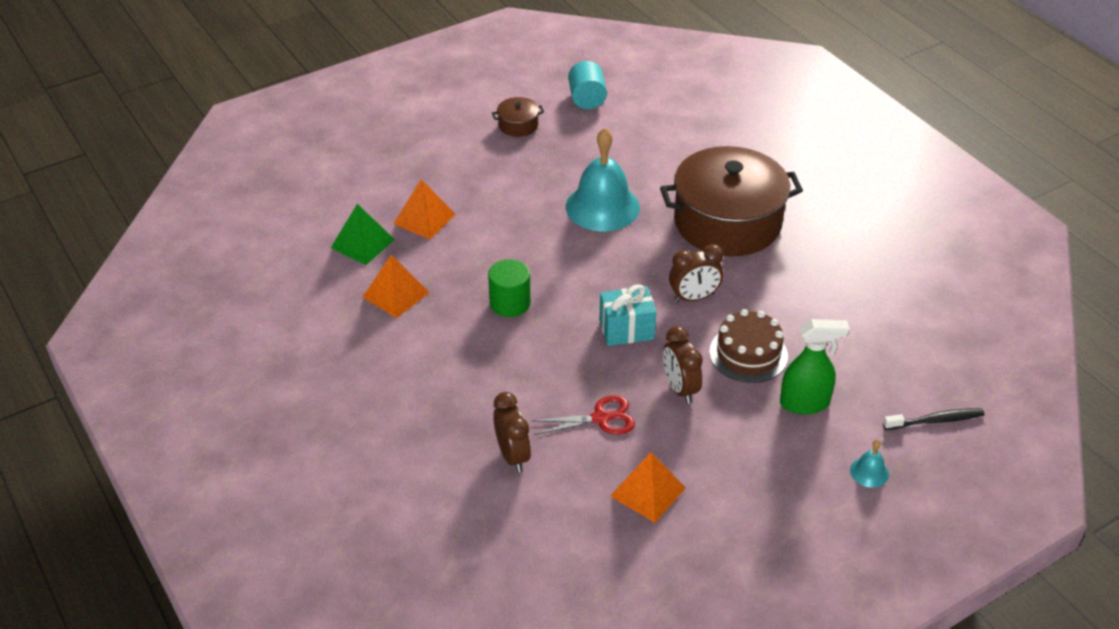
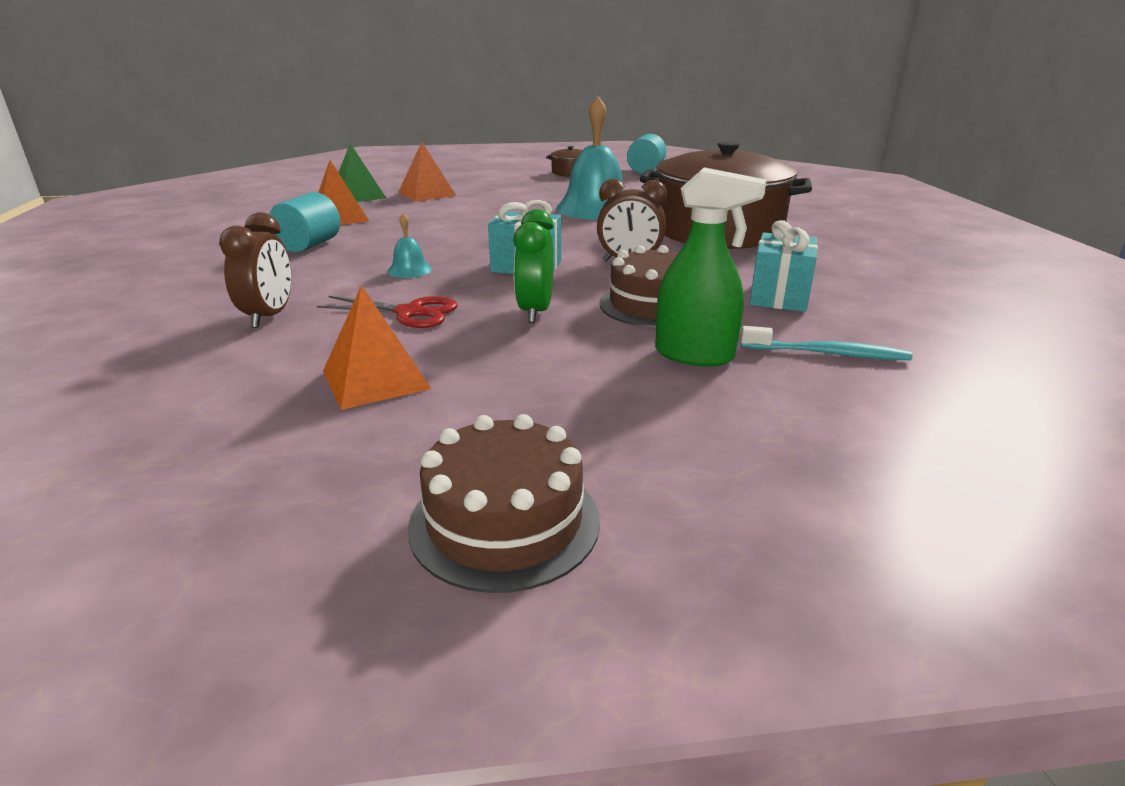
camera: 25 degrees right, 15 degrees down
green cylinder [488,259,531,317] -> none
brown clock [663,326,703,404] -> green clock [513,209,554,323]
turquoise bell [850,440,889,488] -> turquoise bell moved to [388,213,432,278]
black toothbrush [883,408,984,430] -> none
none -> turquoise cylinder [269,192,340,252]
none -> brown cake [408,414,600,593]
none -> turquoise toothbrush [741,326,912,360]
none -> turquoise gift [750,220,818,312]

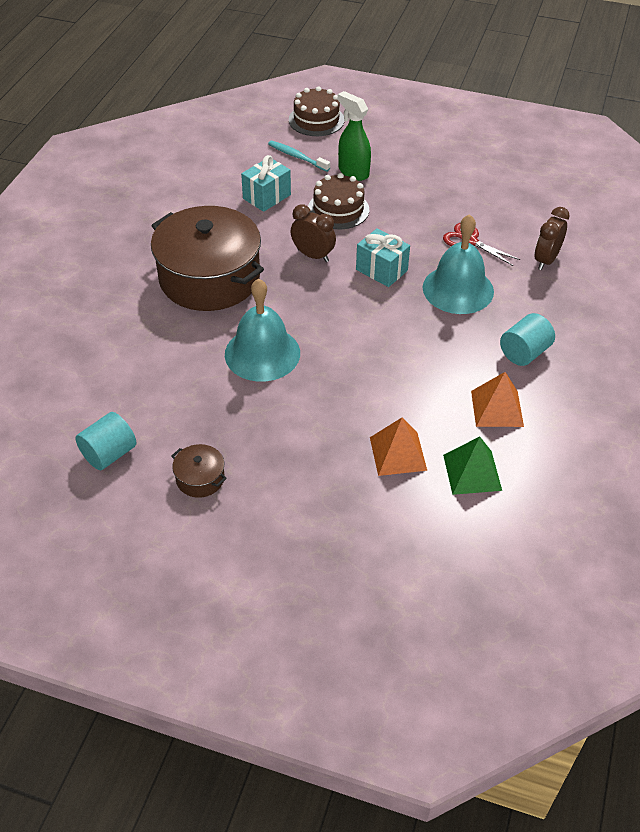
camera: 155 degrees left, 20 degrees up
orange pyramid [323,285,432,410] -> none
turquoise bell [388,213,432,278] -> turquoise bell [422,214,494,314], size x2.36
brown cake [408,414,600,593] -> brown cake moved to [289,86,345,136]
green clock [513,209,554,323] -> none

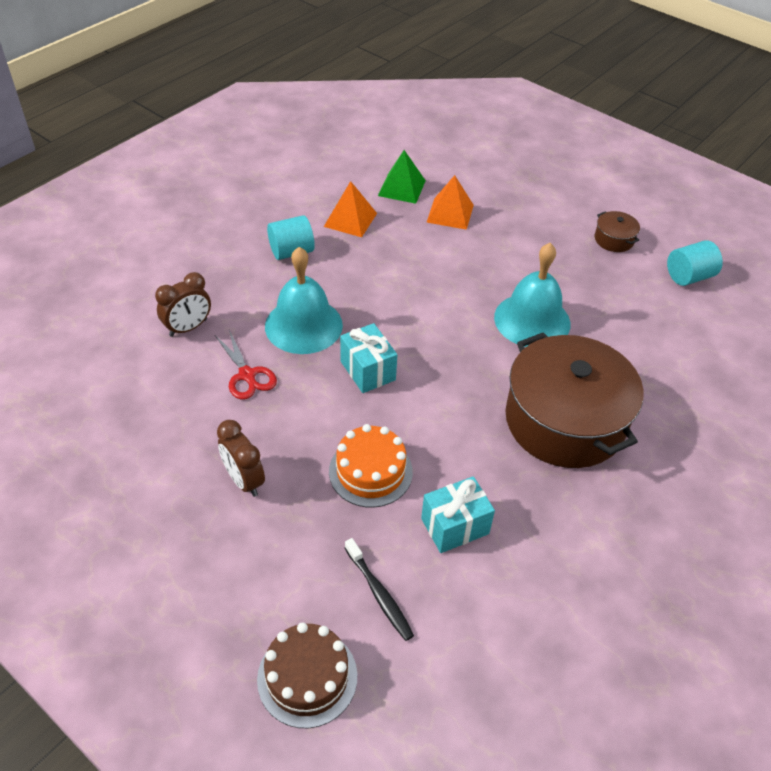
camera: 160 degrees left, 0 degrees up
turquoise toothbrush [268,141,330,172] -> black toothbrush [345,538,414,641]
brown clock [291,204,336,262] -> brown clock moved to [217,420,265,497]
brown cake [308,173,369,229] -> orange cake [329,424,413,508]
green spray bottle [338,91,371,181] -> none

